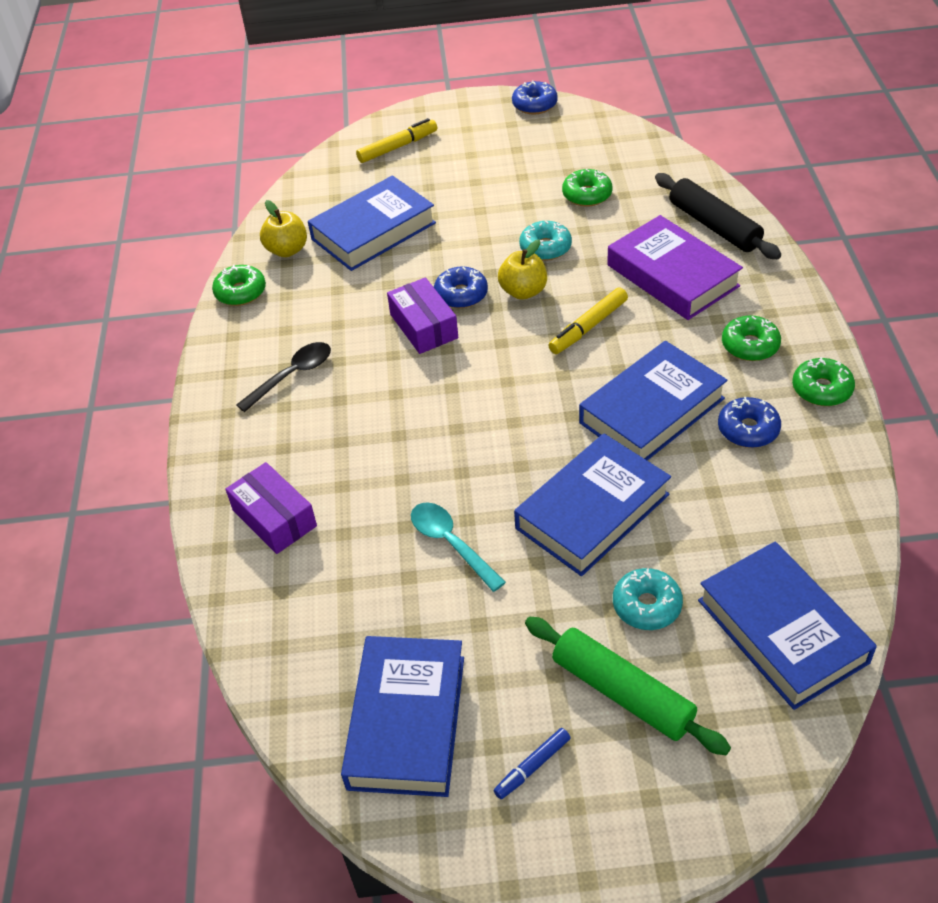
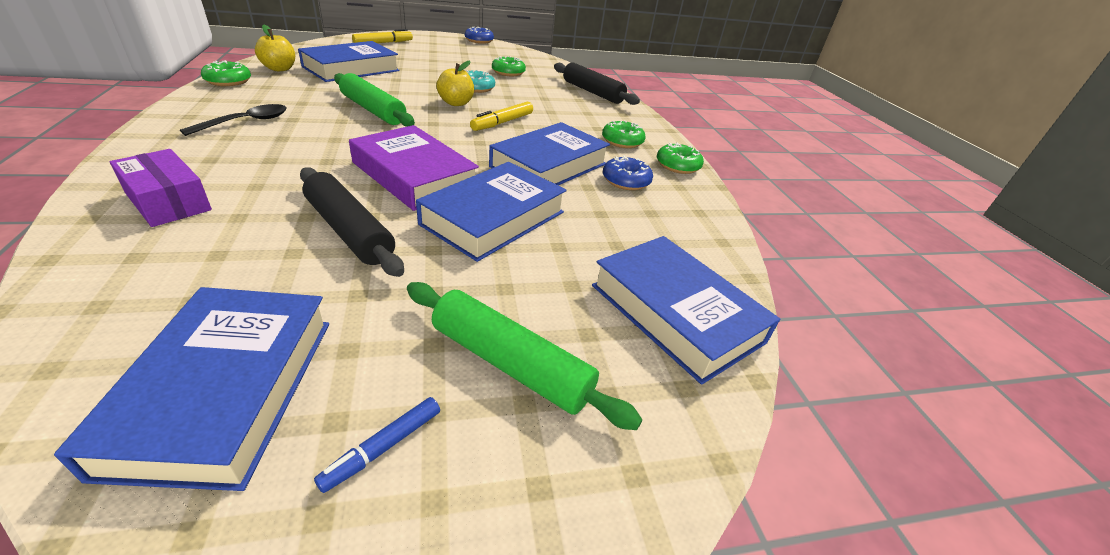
camera: 15 degrees left, 10 degrees down
purple box [387,277,458,354] -> green rolling pin [334,73,415,127]
turquoise spoon [411,502,506,592] -> black rolling pin [300,167,404,277]
blue donut [434,266,488,308] -> none
purple book [607,215,743,320] -> purple book moved to [349,125,479,211]
turquoise donut [613,568,683,630] -> none

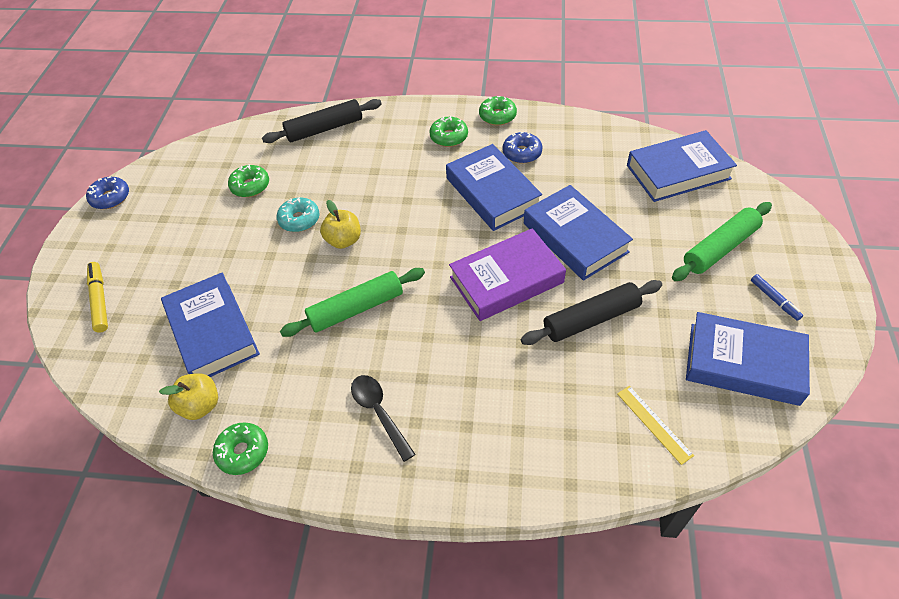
camera: 65 degrees left, 15 degrees up
purple box [110,149,212,227] -> none
yellow marker [470,102,533,131] -> none
none -> yellow ruler [617,386,694,465]

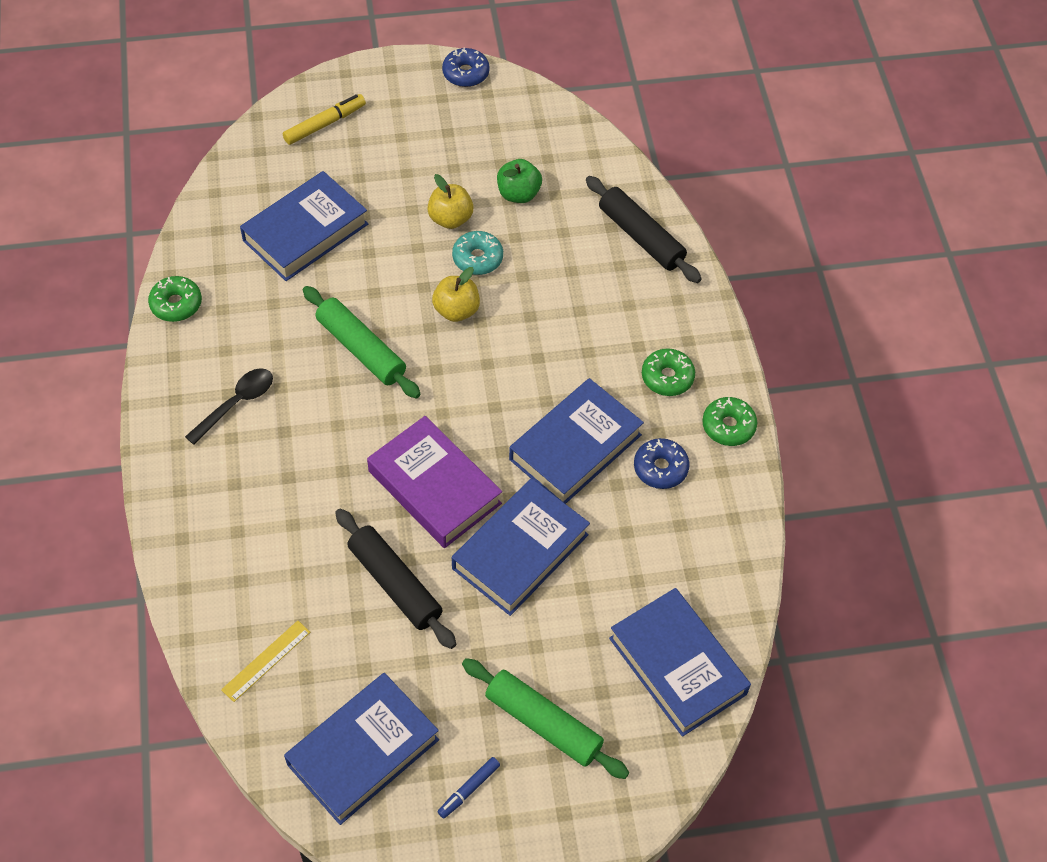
camera: 70 degrees right, 5 degrees up
yellow apple [159,373,218,420] -> yellow apple moved to [427,174,474,229]
green donut [228,164,269,197] -> green apple [497,159,542,203]
blue book [686,312,810,406] -> blue book turned 45 degrees clockwise [284,673,439,825]

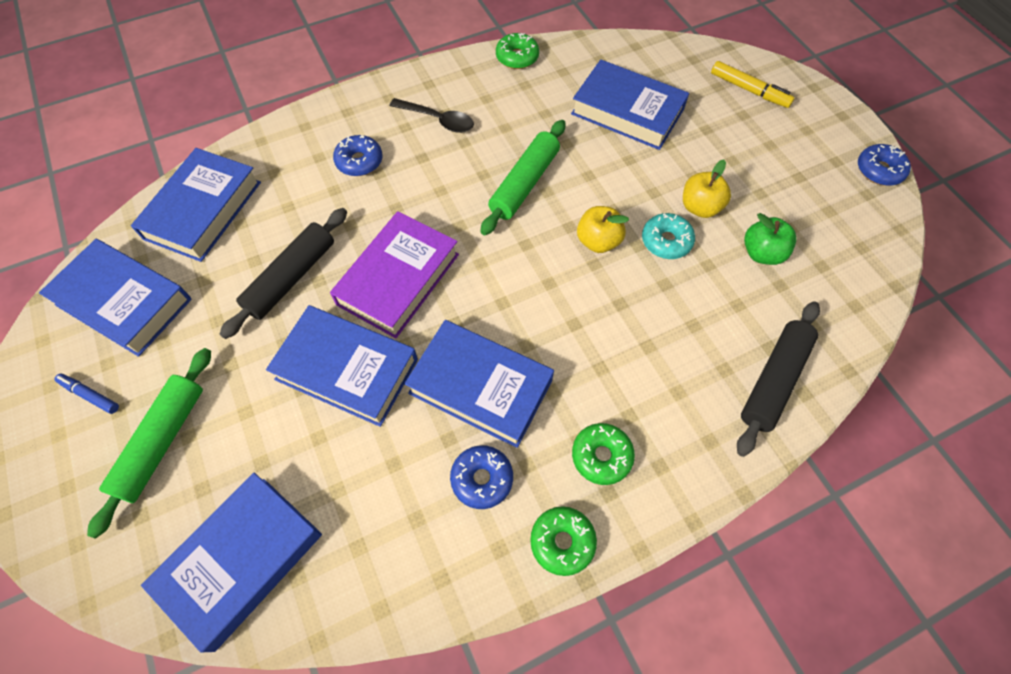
camera: 75 degrees right, 5 degrees up
yellow ruler [221,620,310,702] -> blue book [131,148,261,262]
none -> blue donut [333,135,382,176]

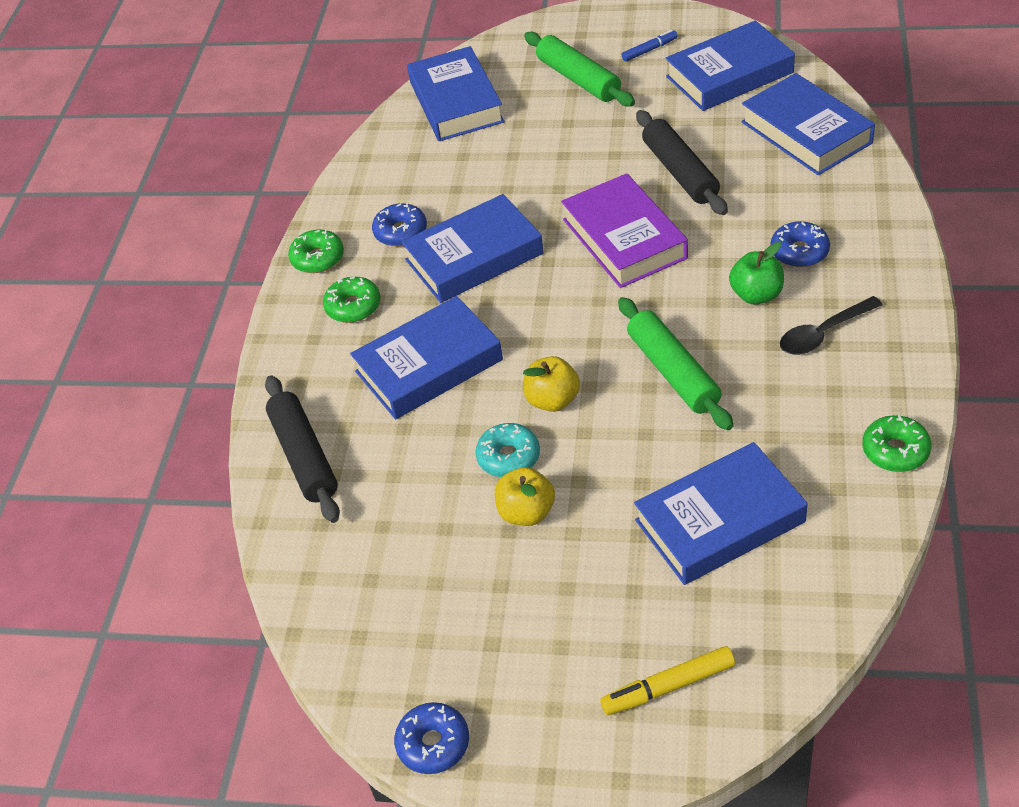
camera: 130 degrees right, 15 degrees down
blue book [266,305,418,427] -> blue book moved to [350,296,503,420]
green apple [744,213,796,265] -> green apple moved to [729,242,784,304]

